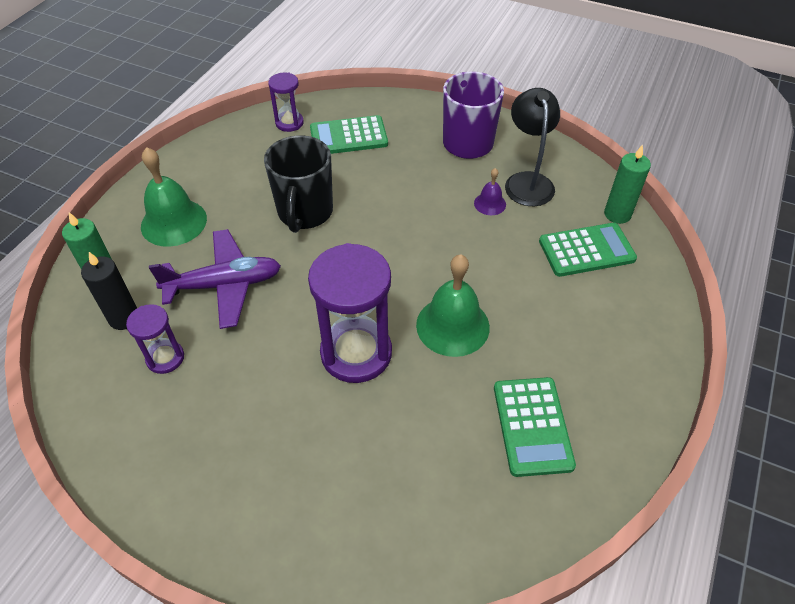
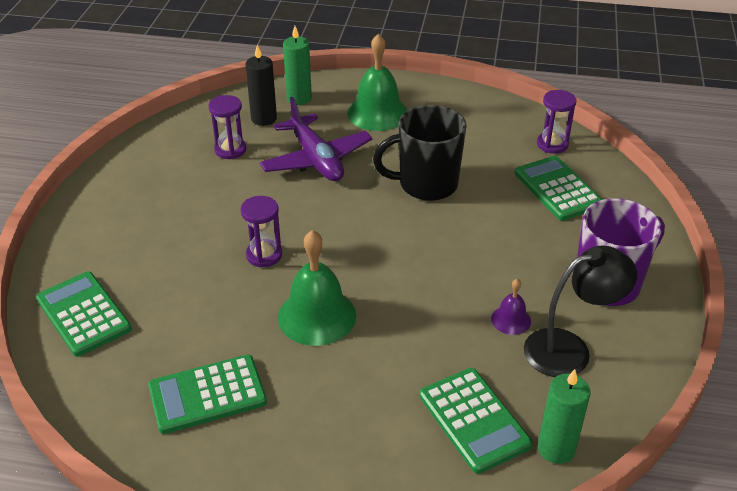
camera: 75 degrees right, 10 degrees down
purple hourglass [308,243,392,383] -> purple hourglass [240,196,282,268], size x0.52
none -> green calculator [36,272,132,357]

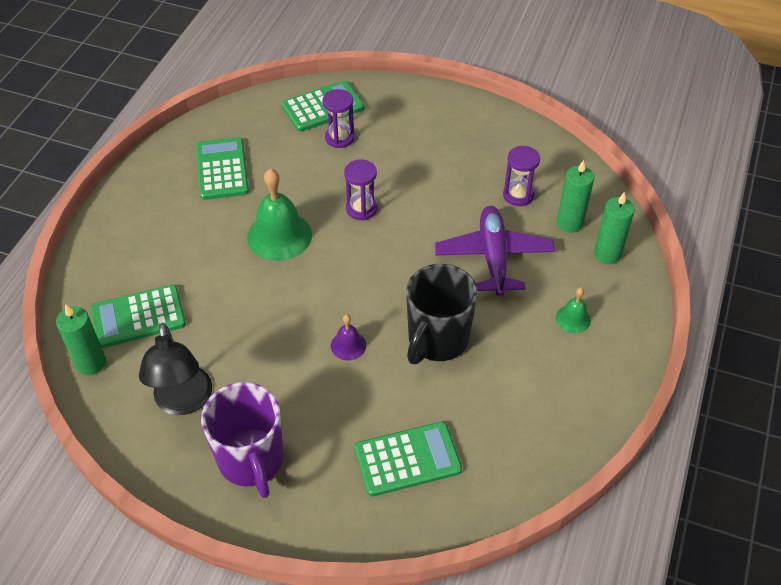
camera: 100 degrees right, 10 degrees up
black candle [245,45,277,126] -> green candle [557,160,594,233]
purple plane [259,97,372,181] -> purple plane turned 105 degrees clockwise [435,206,555,296]
green bell [347,33,408,131] -> green bell [556,287,591,333], size x0.50
black mug [373,105,467,201] -> black mug turned 150 degrees counterclockwise [406,264,478,364]
purple bell [491,278,531,335] -> purple bell moved to [331,314,366,360]
purple hourglass [537,90,576,154] -> purple hourglass moved to [323,89,355,148]

